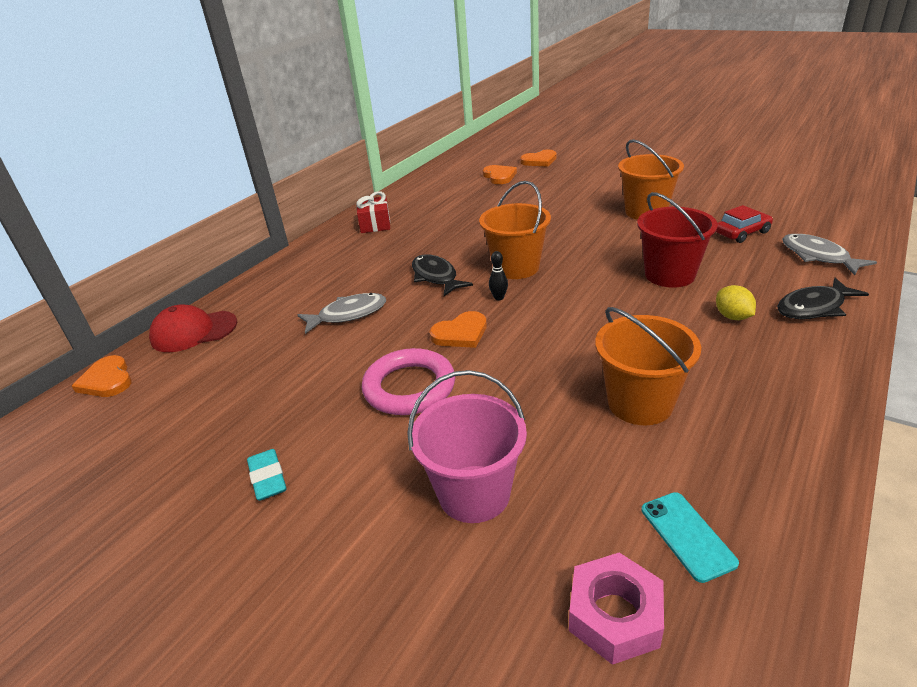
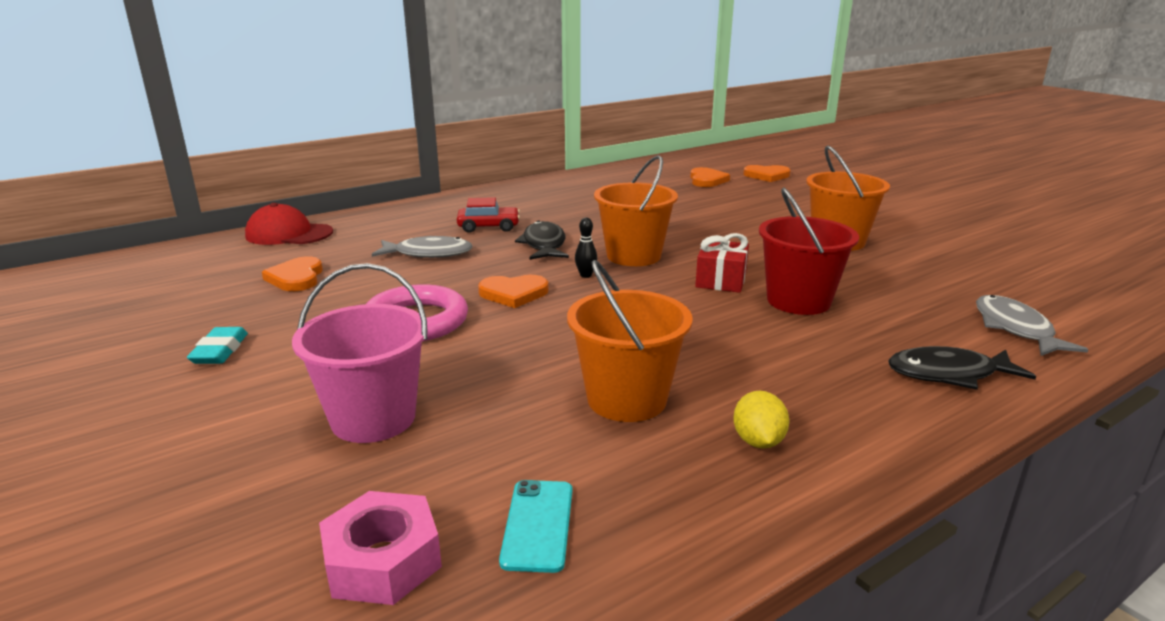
camera: 20 degrees right, 10 degrees down
orange heart [72,355,132,397] -> orange heart moved to [262,256,323,291]
red gift [356,191,390,233] -> red gift moved to [695,233,749,293]
red car [716,205,773,243] -> red car moved to [457,197,520,233]
yellow lemon [716,285,756,320] -> yellow lemon moved to [733,390,789,448]

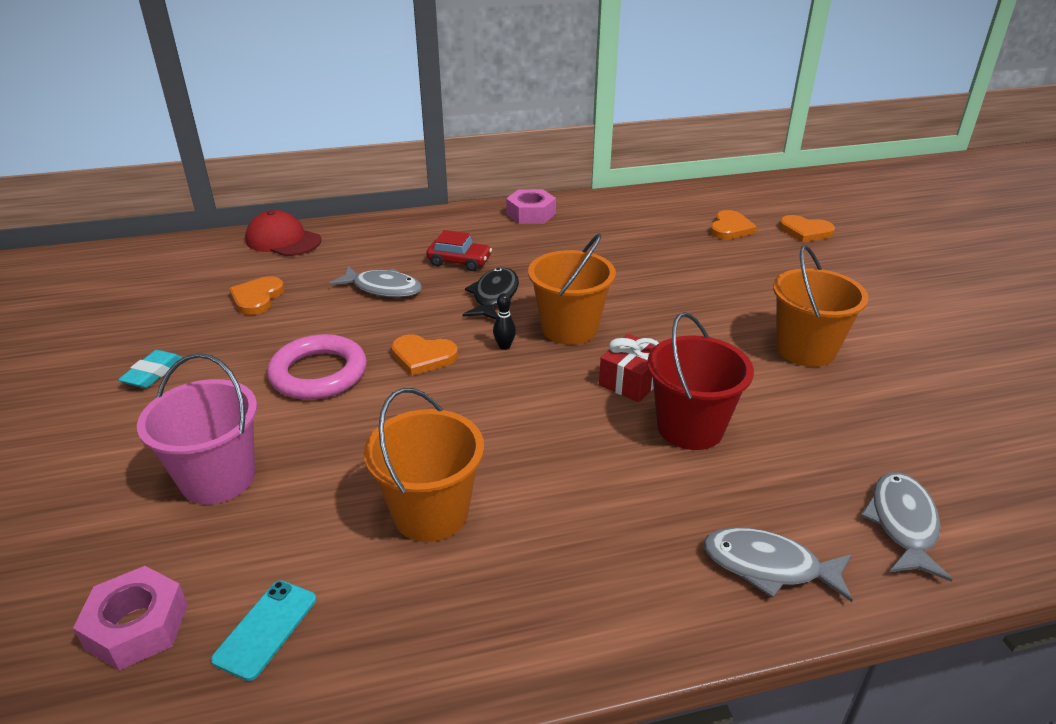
camera: 20 degrees right, 10 degrees up
yellow lemon [733,390,789,448] -> none
black fish [888,346,1036,390] -> grey fish [703,527,853,602]
none -> pink nut [506,189,556,224]

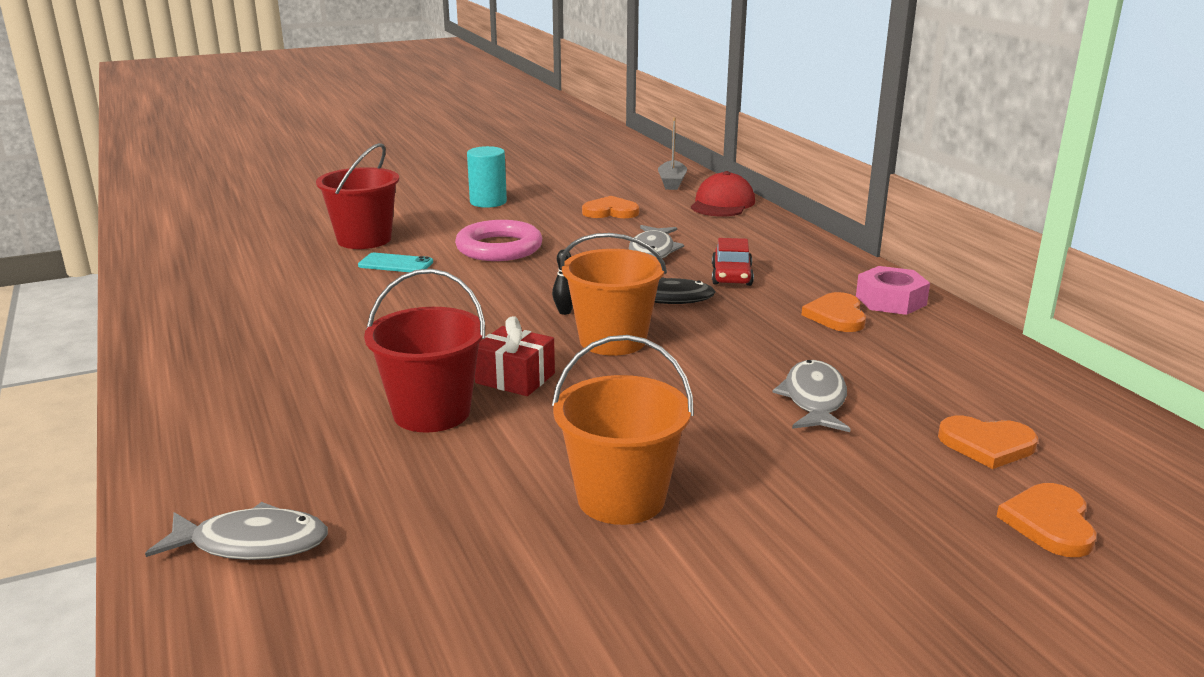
camera: 80 degrees right, 10 degrees down
pink nut [73,566,188,670] -> none
turquoise eraser [118,350,183,388] -> turquoise cylinder [467,146,507,208]
pink bucket [137,353,257,504] -> red bucket [316,143,399,249]
turquoise phone [211,580,316,681] -> turquoise phone moved to [358,253,433,272]
orange bucket [364,388,484,542] -> none
orange heart [391,334,458,376] -> orange heart moved to [802,292,866,332]
grey fish [703,527,853,602] -> grey fish moved to [772,360,851,432]
none -> grey boat [658,117,687,190]

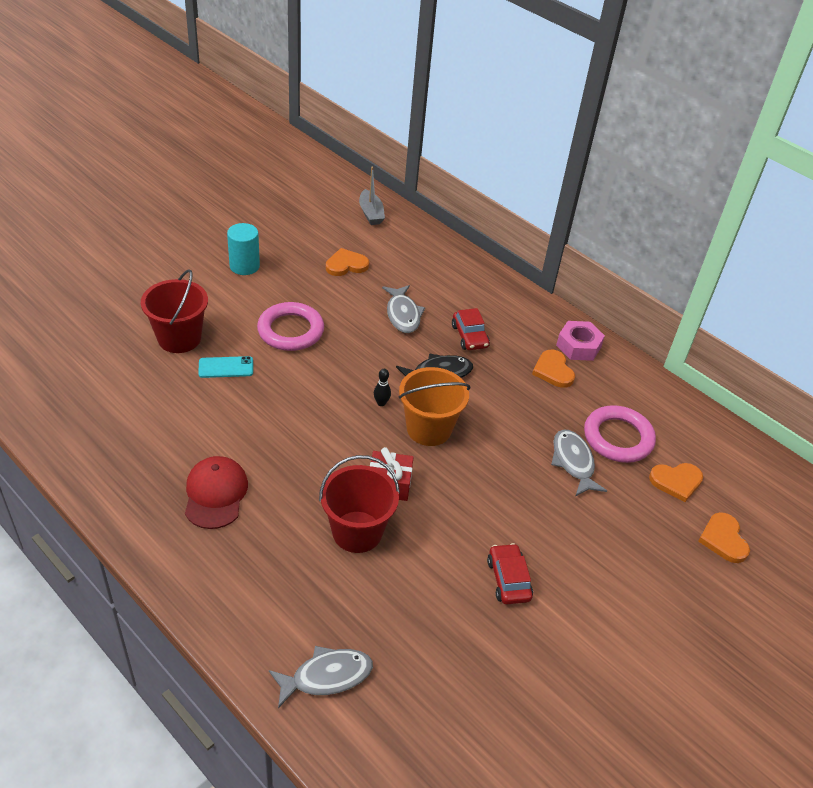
camera: 25 degrees left, 20 degrees up
orange bucket [552,335,694,525] -> red car [487,543,533,604]
red cap [691,171,755,216] -> red cap moved to [185,456,248,529]
none -> pink ring [584,405,656,463]

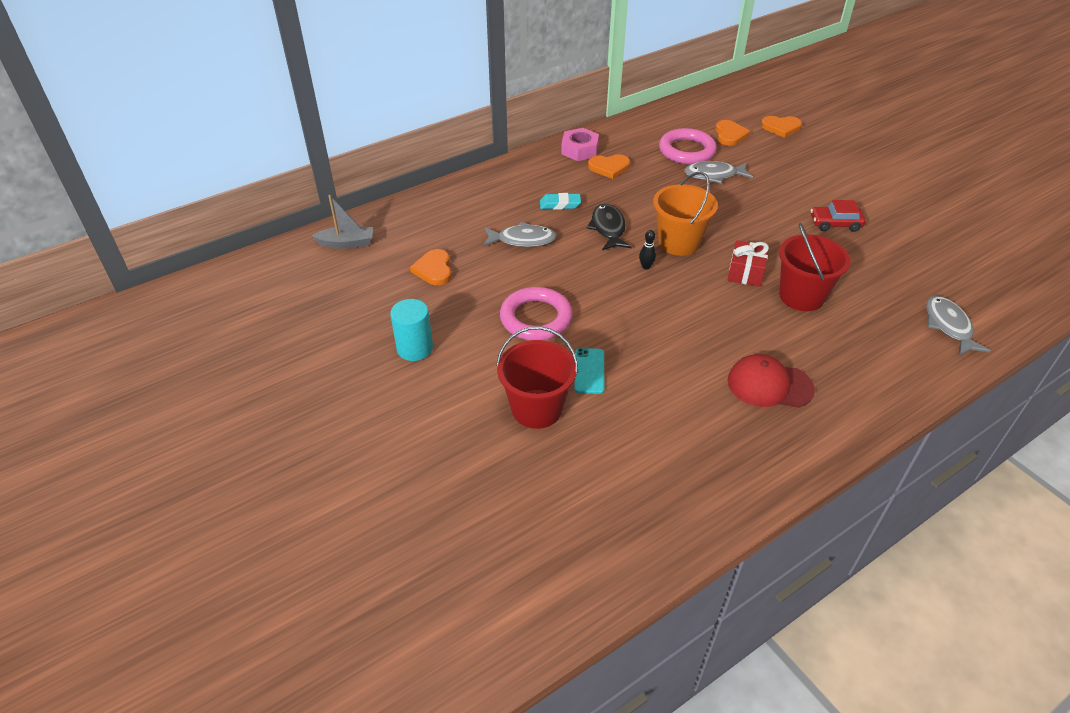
camera: 75 degrees left, 0 degrees up
red car [452,308,490,350] -> turquoise eraser [540,193,581,210]

